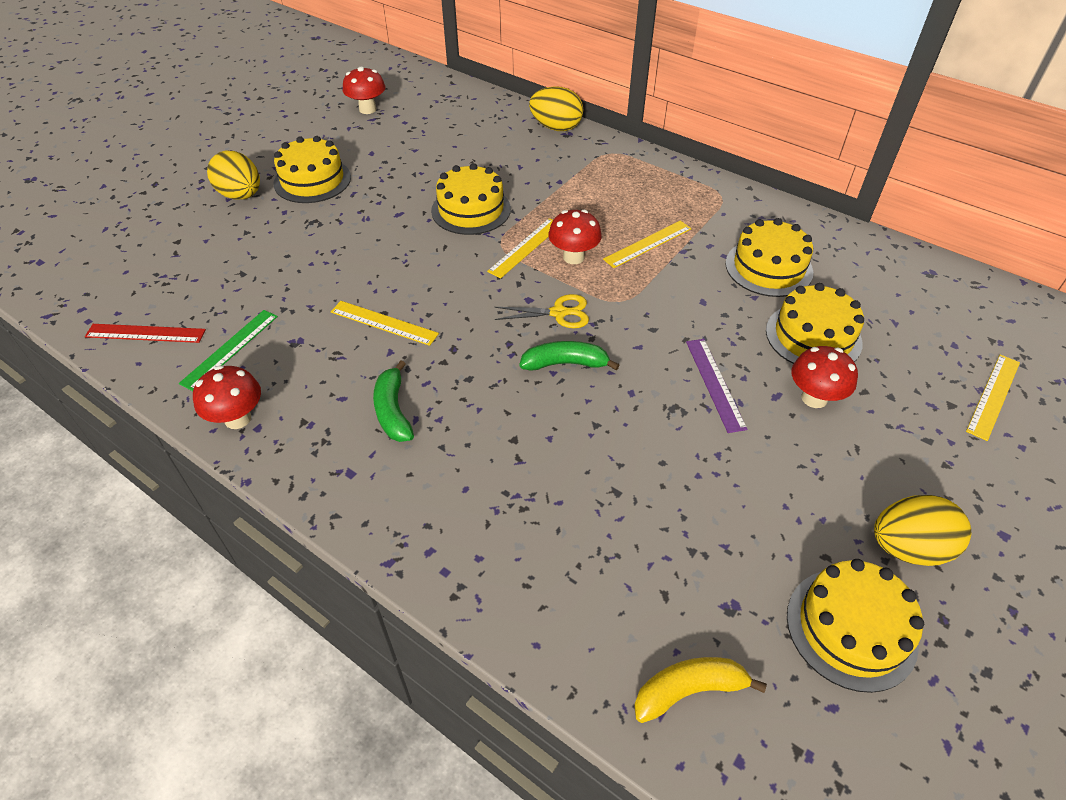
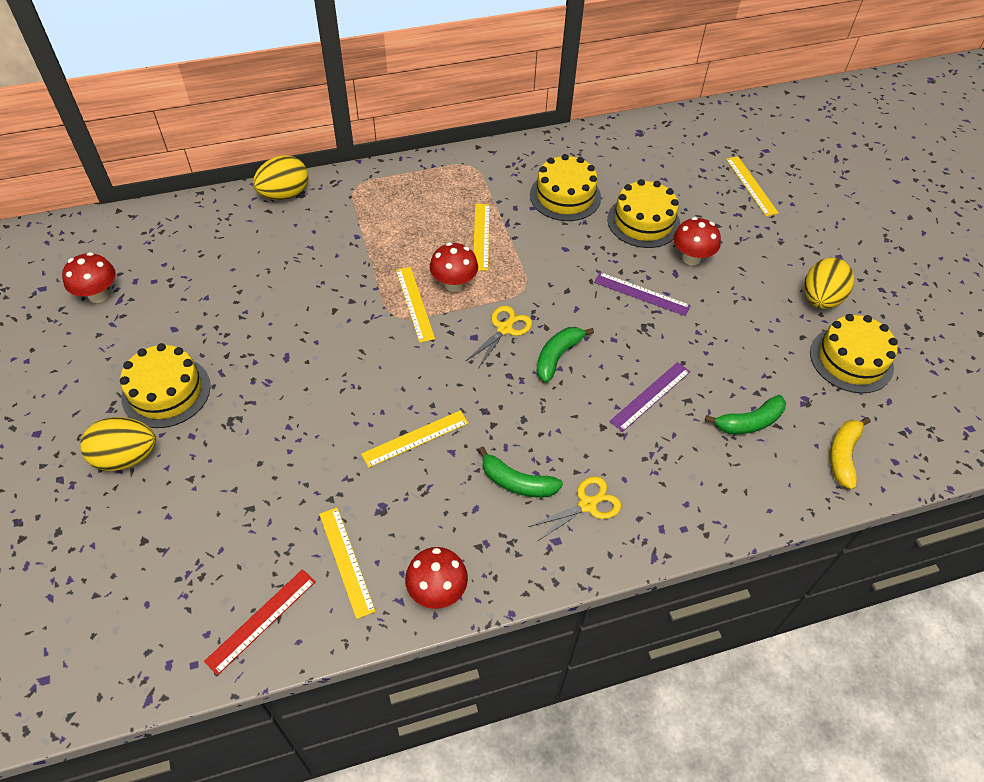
camera: 55 degrees left, 5 degrees up
green ruler [179,310,278,391] -> yellow ruler [319,507,376,619]
yellow cake [431,163,511,235] -> none
none -> yellow scissors [528,476,621,541]
none -> purple ruler [610,362,690,432]
none -> green banana [705,395,786,434]

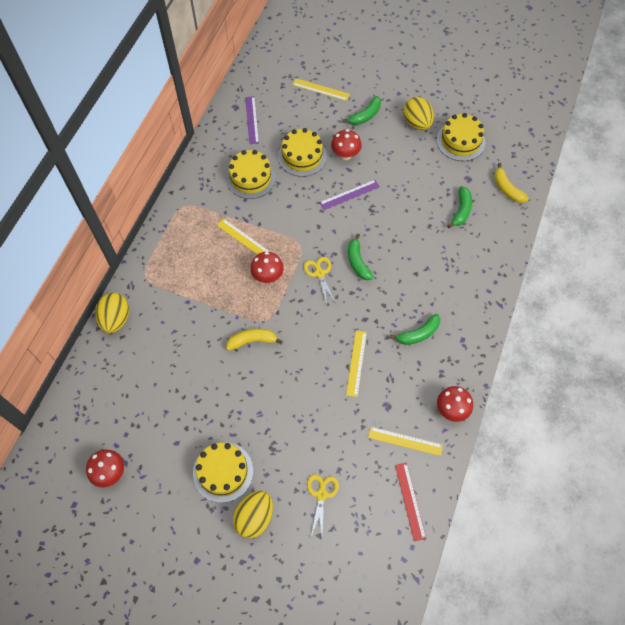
camera: 50 degrees left, 10 degrees up
yellow ruler [396,267,435,343] -> none
yellow scissors [528,476,621,541] -> yellow scissors moved to [307,474,339,537]
purple ruler [610,362,690,432] -> purple ruler moved to [245,96,259,144]
none -> yellow banana [226,328,283,351]
none -> green banana [342,96,381,125]

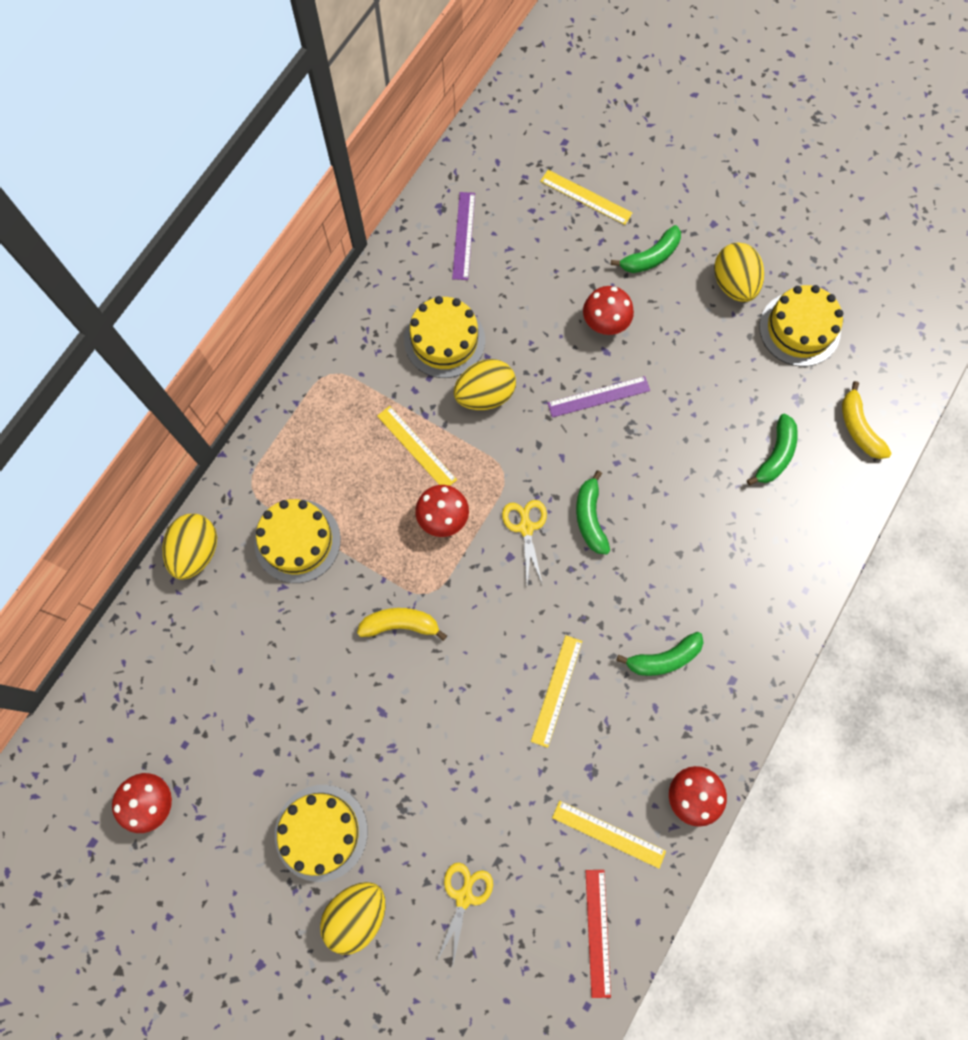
camera: 10 degrees right, 10 degrees up
yellow cake [278,128,327,177] -> yellow cake moved to [254,499,341,583]
none -> yellow egg [454,359,516,410]

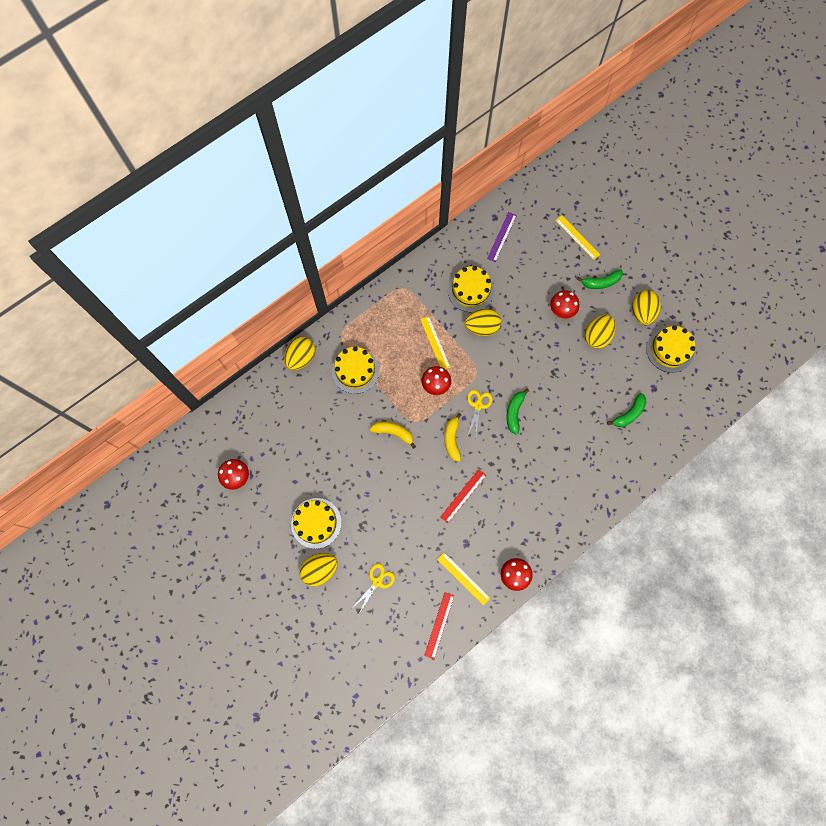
camera: 20 degrees right, 0 degrees up
yellow ruler [531,635,582,748] -> red ruler [440,469,486,523]
purple ruler [547,376,650,418] -> none
green banana [616,632,703,676] -> none
yellow banana [842,381,892,459] -> yellow banana moved to [445,413,462,462]
none -> yellow egg [585,315,616,349]

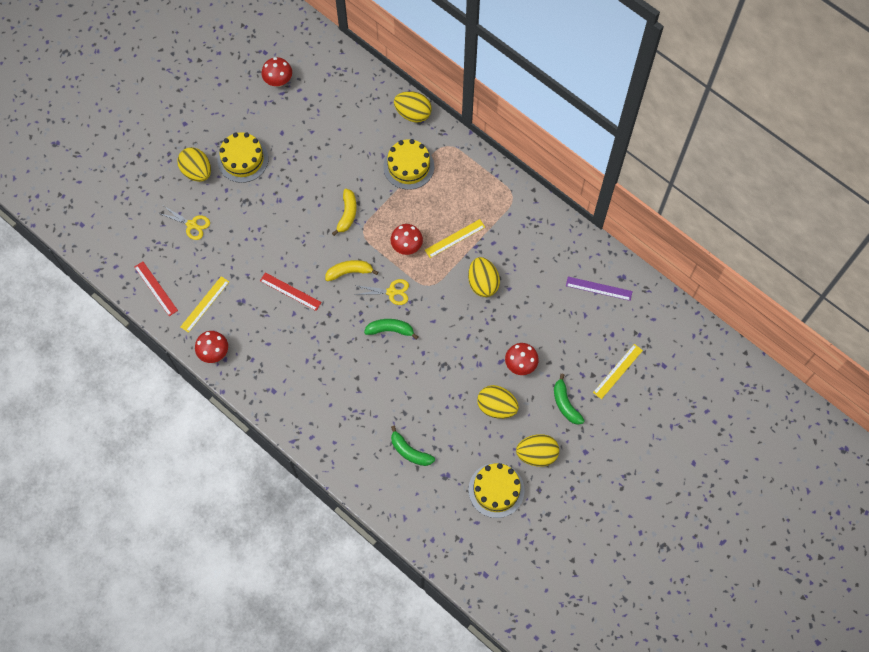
camera: 80 degrees right, 5 degrees down
red ruler [424,592,454,659] -> red ruler turned 45 degrees clockwise [134,261,178,316]
yellow cake [448,266,494,312] -> none

